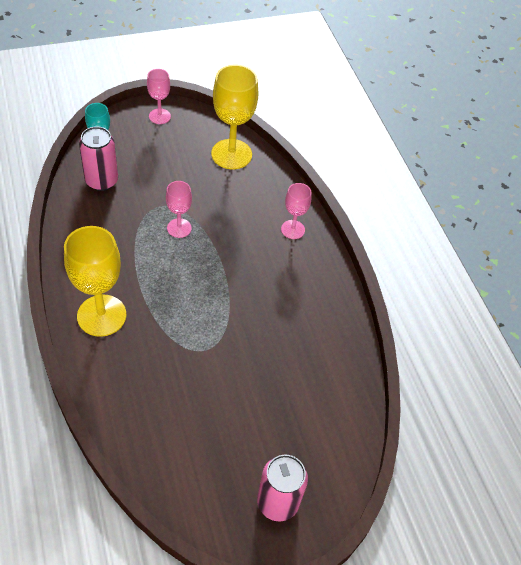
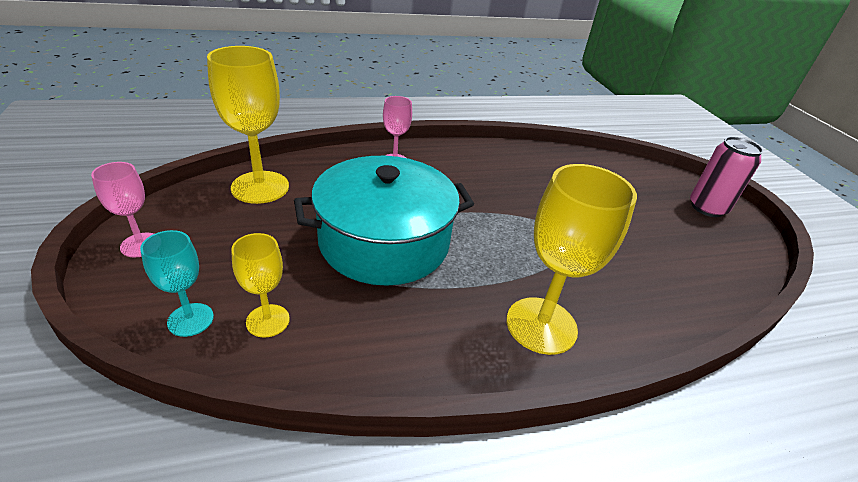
camera: 85 degrees left, 15 degrees down
pink can [79,126,118,191] -> yellow goblet [231,233,290,338]
pink goblet [166,181,192,238] -> turquoise pot [294,156,474,286]

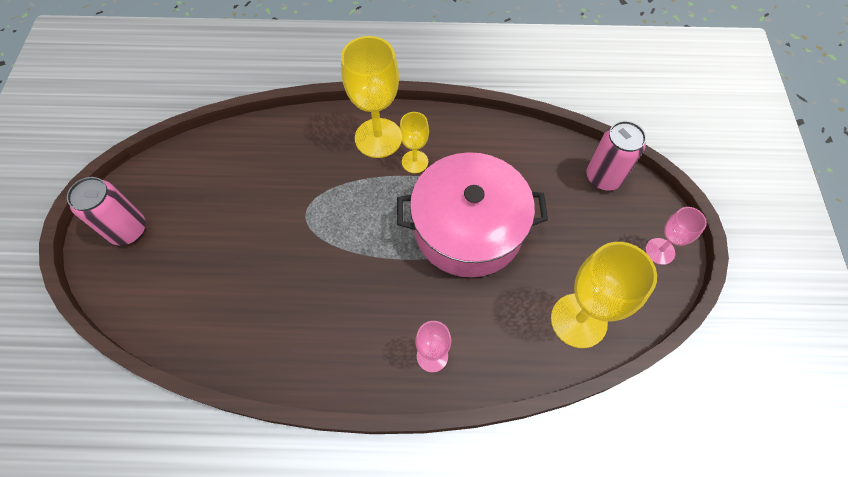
camera: 160 degrees left, 25 degrees up
turquoise goblet [140,230,214,337] -> pink can [586,121,646,191]
yellow goblet [231,233,290,338] -> yellow goblet moved to [399,112,429,173]
turquoise pot [294,156,474,286] -> pink pot [397,152,548,277]

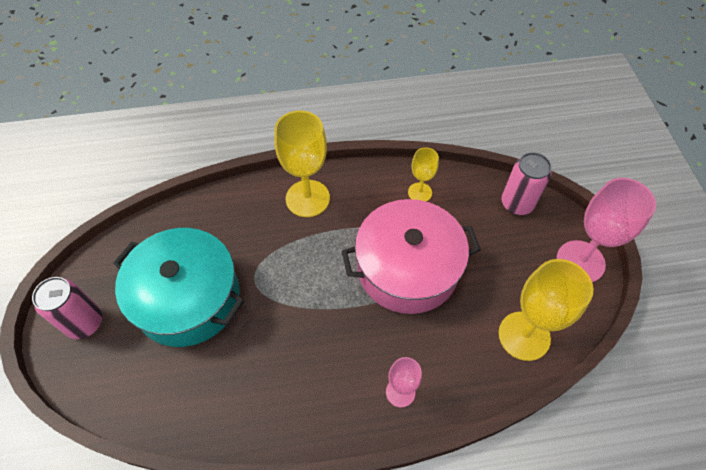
camera: 10 degrees left, 5 degrees down
yellow goblet [399,112,429,173] -> yellow goblet moved to [408,147,439,202]
pink goblet [645,207,707,265] -> pink goblet [557,178,656,282], size x1.82
none -> turquoise pot [113,228,244,347]

